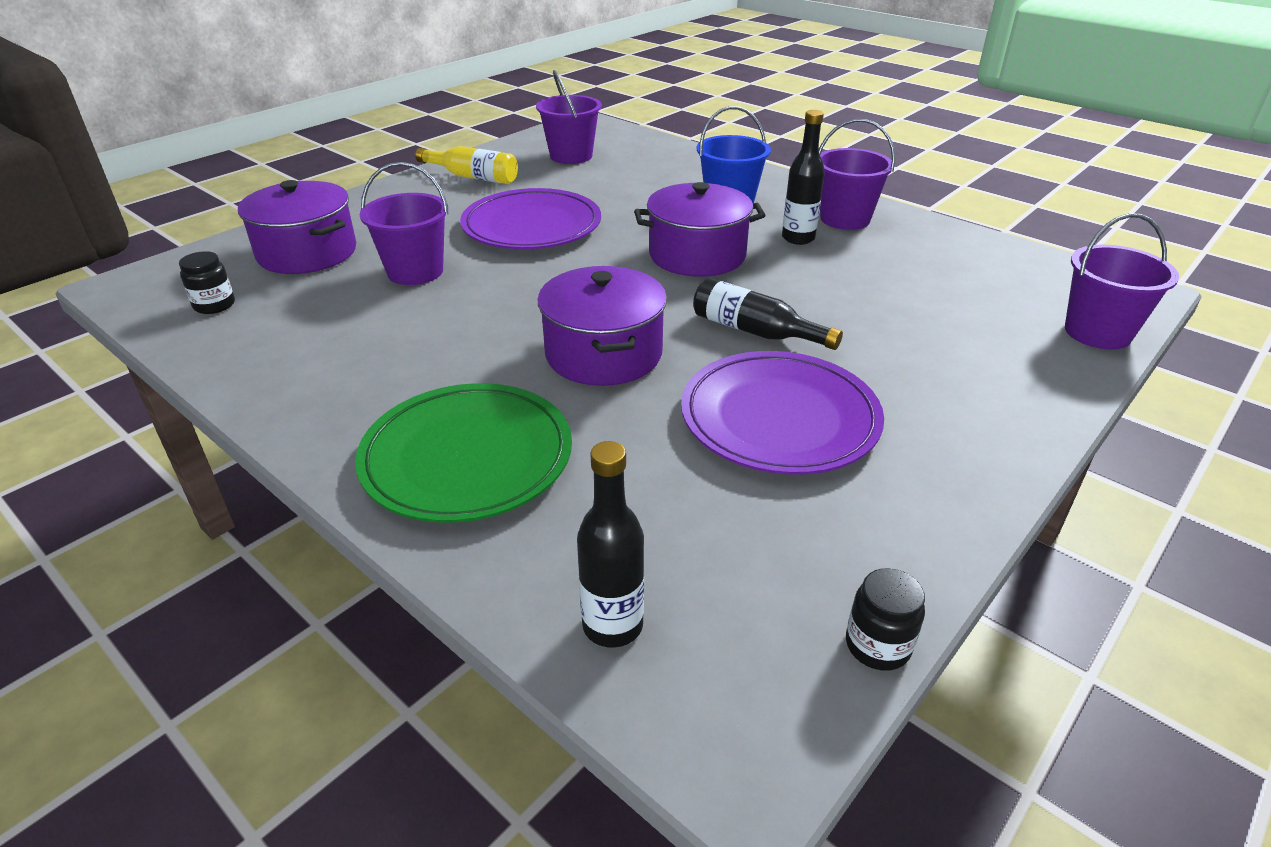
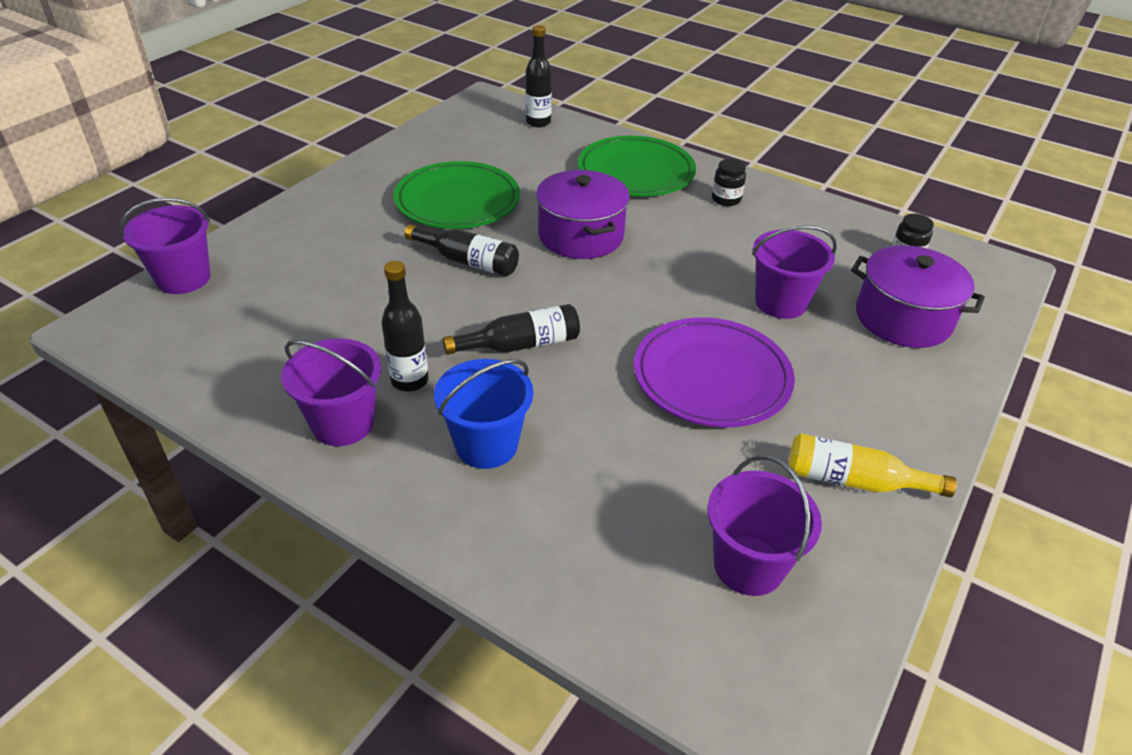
camera: 170 degrees right, 5 degrees up
purple pot [634,182,766,277] -> black bottle [443,304,580,355]
purple plate [681,351,884,475] -> green plate [394,161,520,229]
black jar [846,568,925,671] -> black jar moved to [712,159,746,206]

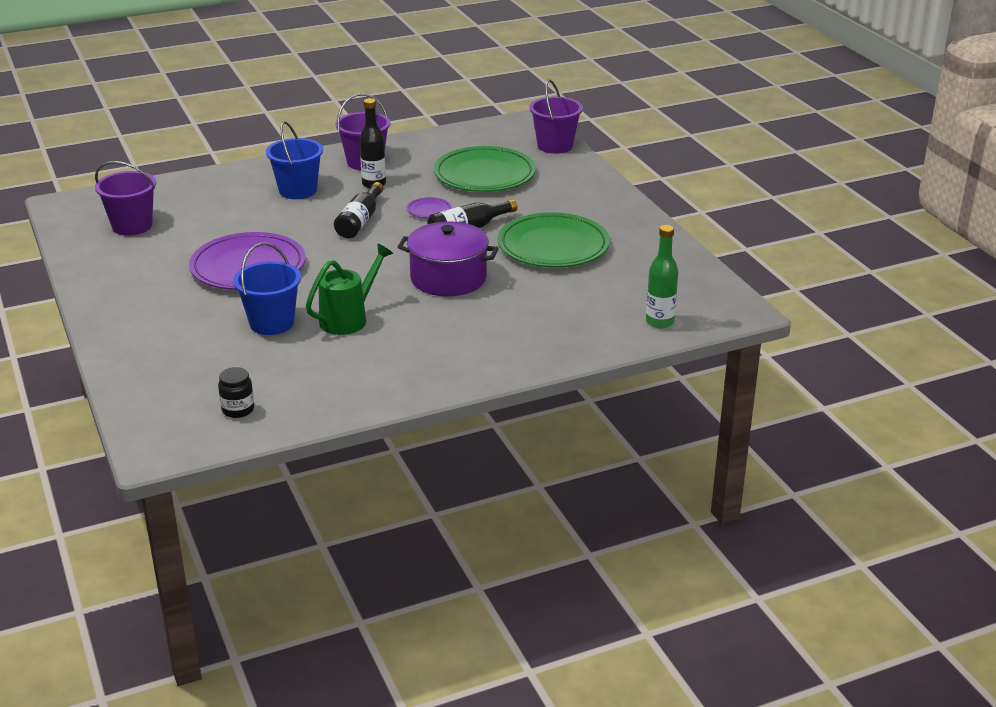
camera: 125 degrees right, 10 degrees down
black bottle [525,25,552,127] -> green bottle [646,225,678,328]
green plate [578,136,696,196] -> green plate moved to [434,146,536,192]
black jar [712,159,746,206] -> none
purple bucket [752,225,837,319] -> blue bucket [233,243,301,335]
yellow bottle [788,433,957,498] -> none
purple pot [851,245,985,348] -> none
none -> green watering can [306,244,393,335]
none -> purple plate [406,197,452,219]

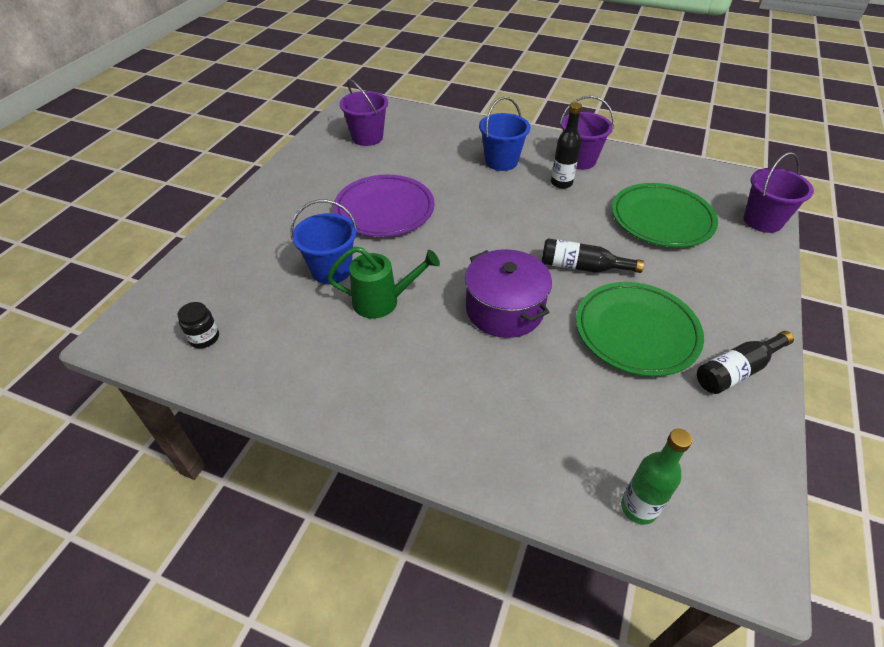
camera: 45 degrees right, 15 degrees up
black bottle [334,182,383,238] -> black bottle moved to [697,331,794,394]
purple plate [406,197,452,219] -> none

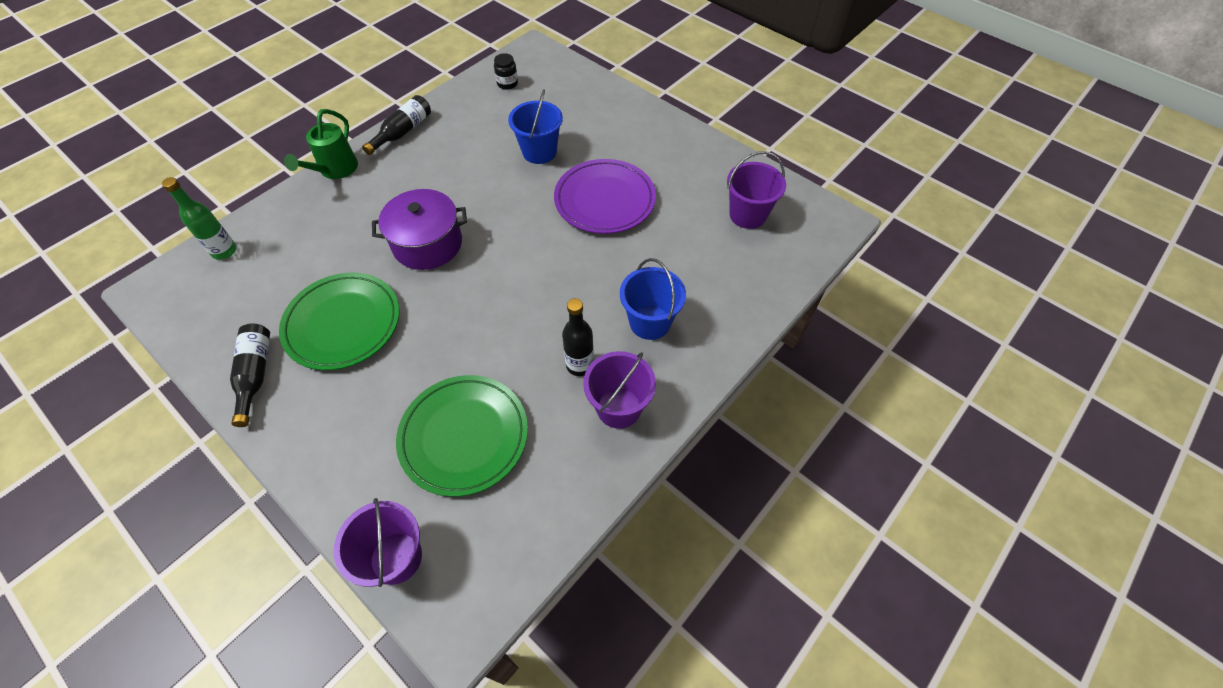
camera: 110 degrees right, 10 degrees up
green watering can [327,247,440,319] -> green watering can moved to [284,109,358,179]
black bottle [542,238,644,273] -> black bottle moved to [362,95,431,155]

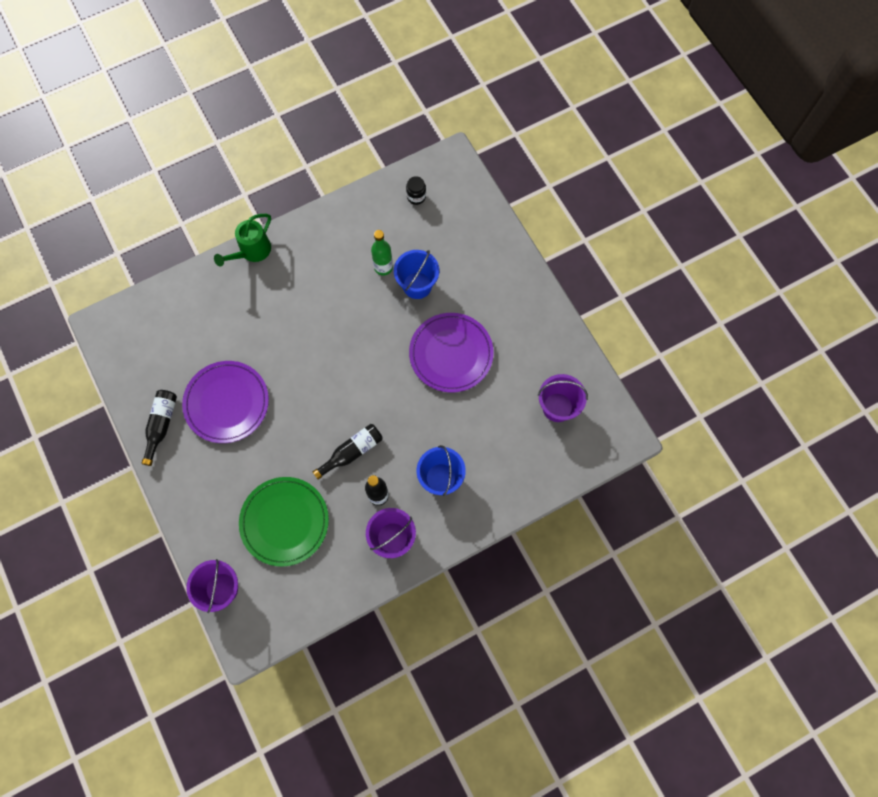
camera: 20 degrees right, 15 degrees up
green bottle [162,177,237,260] -> green bottle moved to [371,230,393,276]
green plate [279,273,399,370] -> purple plate [182,361,269,443]
black bottle [362,95,431,155] -> black bottle moved to [313,424,383,480]
purple pot [372,189,467,270] -> none

